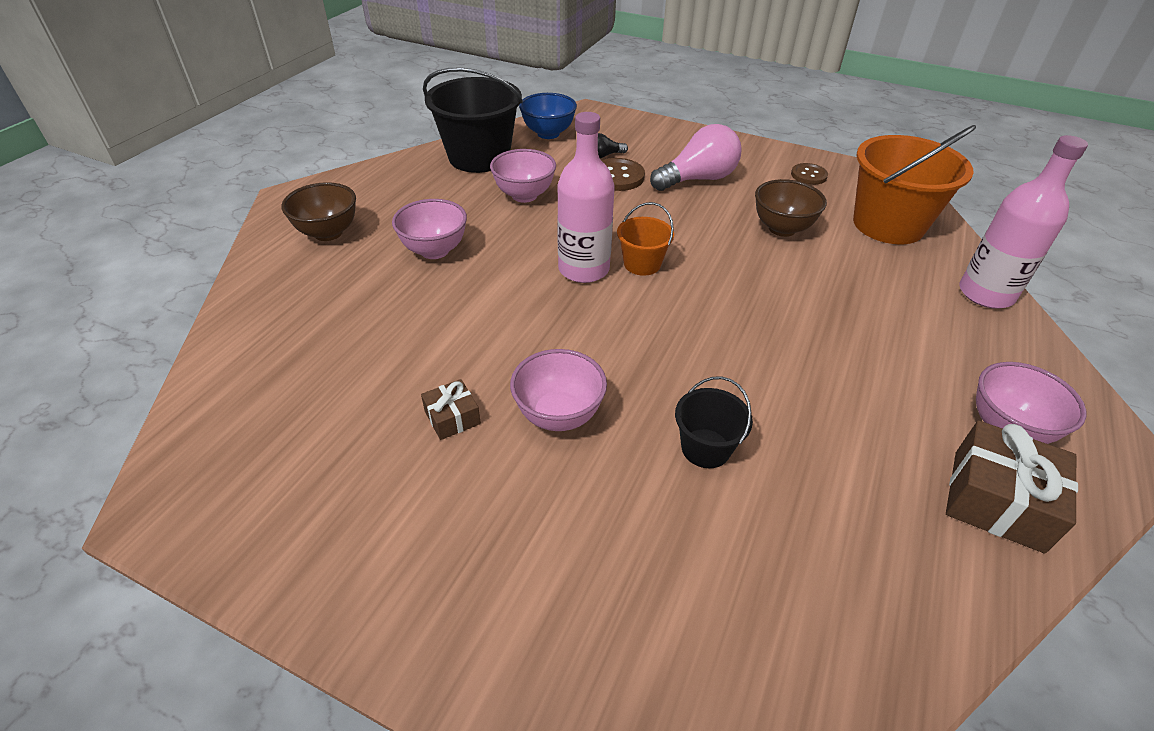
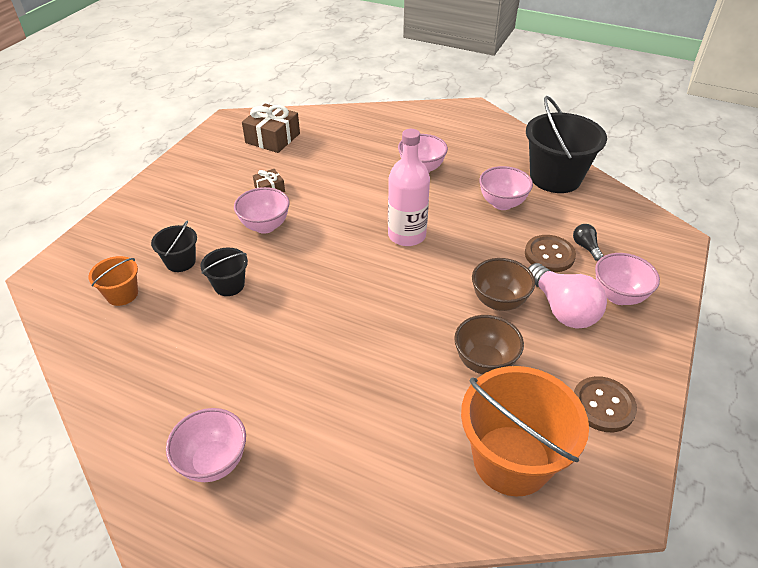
camera: 90 degrees right, 0 degrees up
brown bowl [281,182,356,241] -> brown bowl moved to [472,258,535,311]
blue bowl [519,93,577,139] -> none
orange bucket [617,202,674,276] -> orange bucket moved to [88,256,138,306]
brown button [791,163,828,185] -> brown button [574,376,637,432], size x1.51
brown gift [946,420,1078,554] -> brown gift moved to [242,104,300,153]
pink bottle [960,135,1088,309] -> none
none -> black bucket [151,221,197,272]
none -> pink bowl [595,253,660,305]

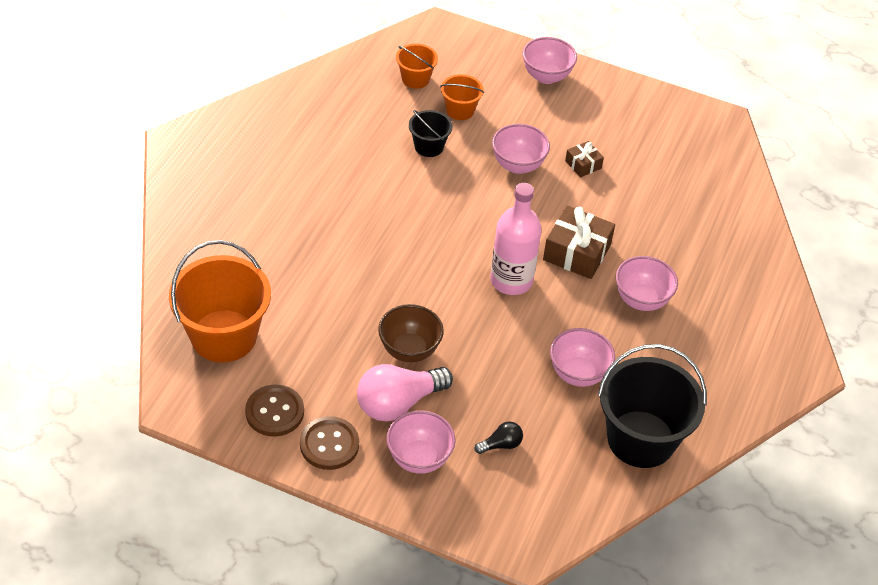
camera: 85 degrees right, 5 degrees up
black bucket [151,221,197,272] -> orange bucket [440,74,484,120]
pink bowl [166,408,246,482] -> pink bowl moved to [523,37,577,84]
brown gift [242,104,300,153] -> brown gift moved to [543,205,615,279]
brown bowl [454,315,524,374] -> none
brown button [525,235,576,272] -> brown button moved to [300,416,359,470]

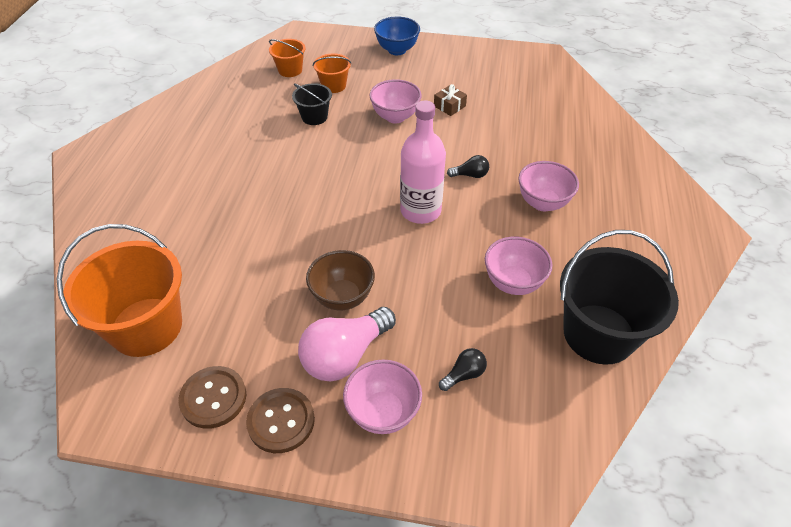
camera: 10 degrees left, 0 degrees up
pink bowl [523,37,577,84] -> blue bowl [374,17,420,55]
brown gift [543,205,615,279] -> black light bulb [447,155,489,178]

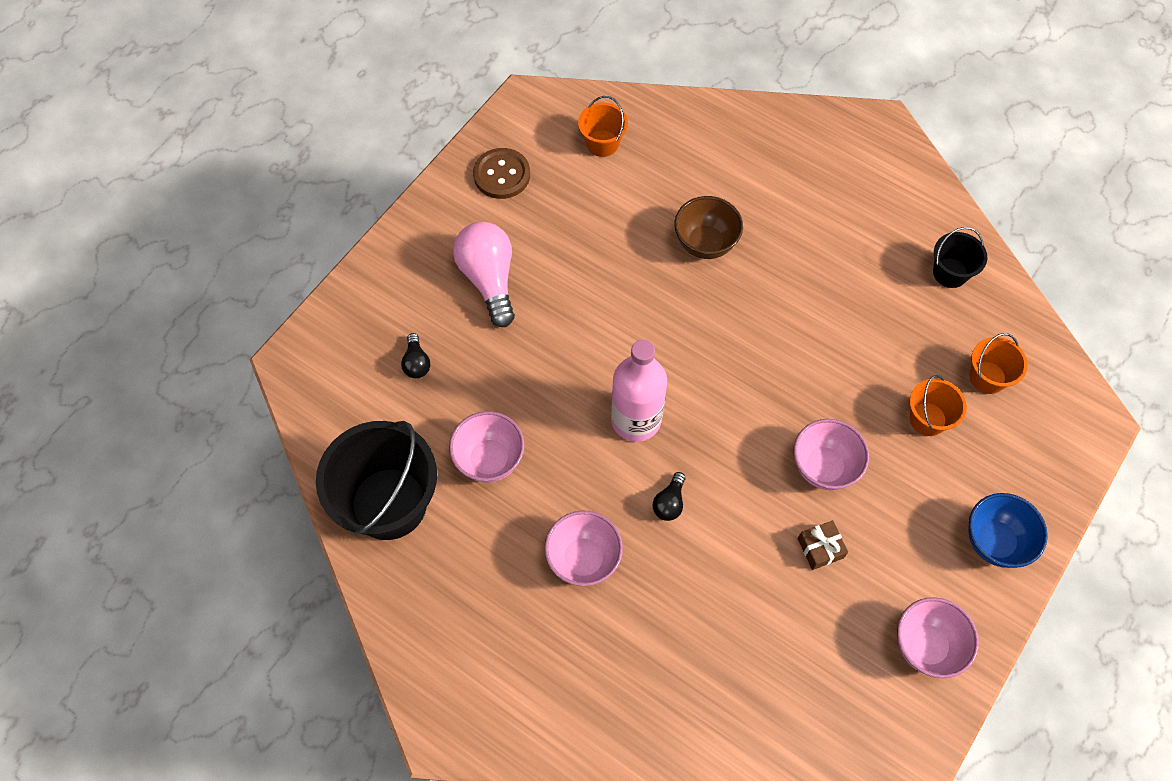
camera: 115 degrees right, 15 degrees up
orange bucket [57,224,182,357] -> orange bucket [578,96,628,157], size x0.50
brown button [246,388,315,453] -> none
black bucket [292,83,332,125] -> black bucket moved to [933,227,987,288]
brown bowl [306,250,375,310] -> brown bowl moved to [675,196,743,259]
pink bowl [343,359,422,434] -> pink bowl moved to [897,597,979,678]

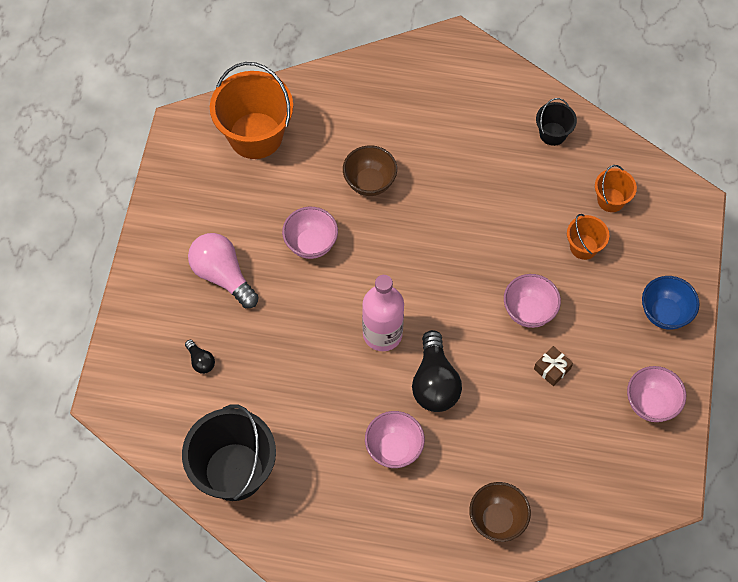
camera: 25 degrees left, 0 degrees up
pink bowl [449,411,525,483] -> pink bowl moved to [282,207,338,259]
brown button [473,148,530,199] -> none
orange bucket [578,96,628,157] -> orange bucket [210,62,293,159], size x2.01
black light bulb [653,472,685,521] -> black light bulb [412,330,462,412], size x2.10
none -> brown bowl [469,482,531,542]

